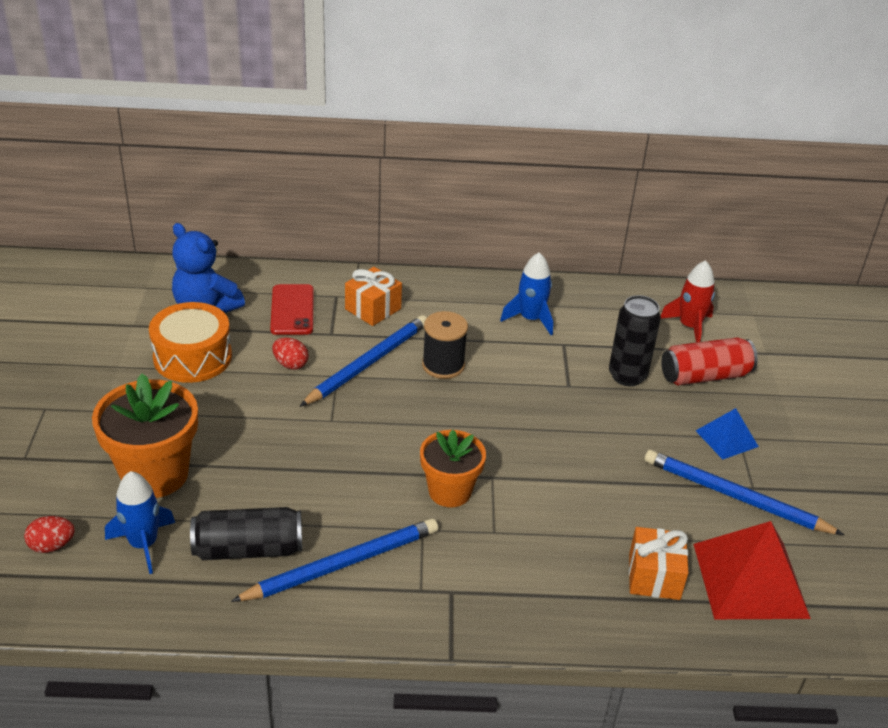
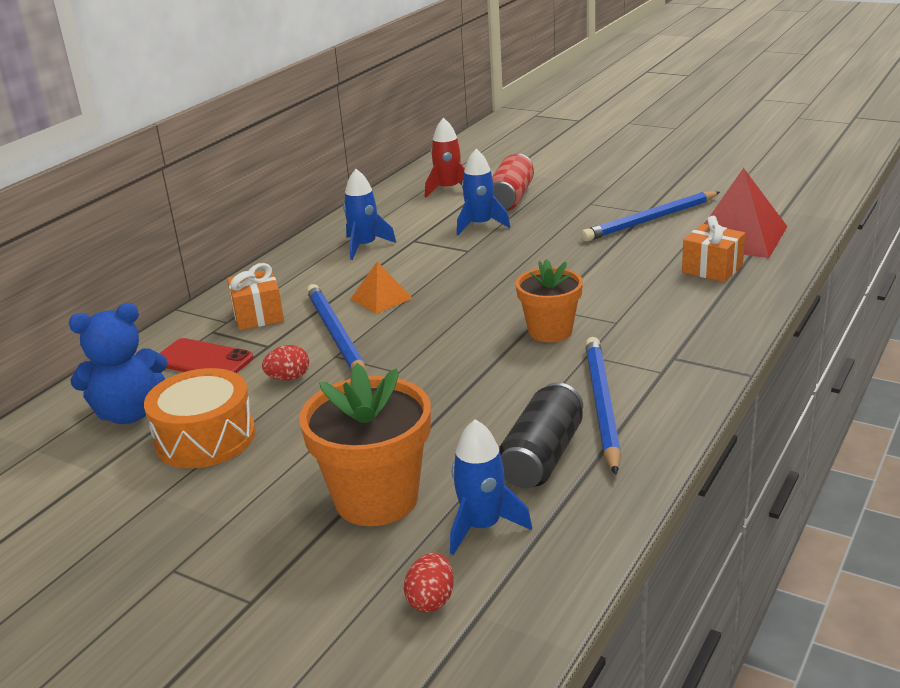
camera: 55 degrees left, 10 degrees down
black spool [422,311,468,379] -> orange pyramid [351,262,413,314]
black can [609,295,661,386] -> blue rocket [457,149,510,235]
blue pyramid [696,408,759,460] -> none

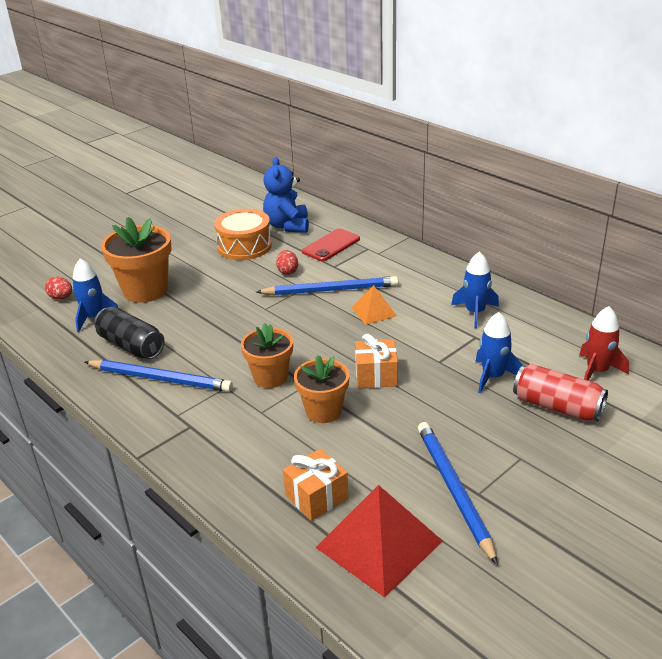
camera: 105 degrees right, 5 degrees up
orange gift [227,263,284,330] -> orange gift moved to [355,334,398,388]
none -> orange flower pot [294,355,349,423]

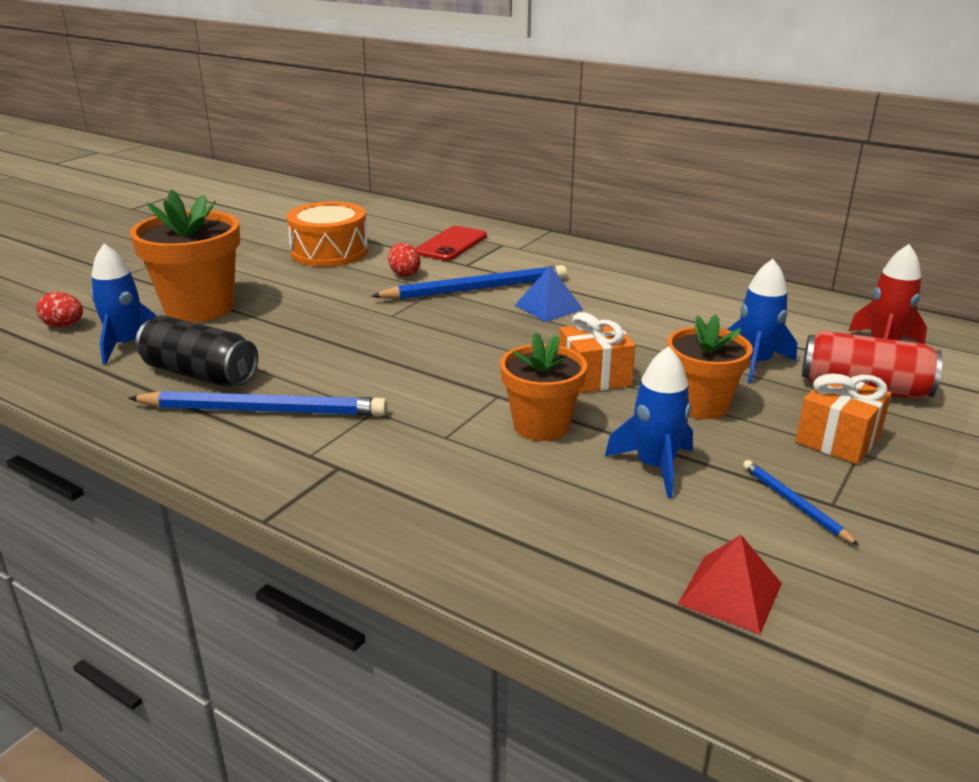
camera: 15 degrees left, 5 degrees down
orange flower pot [241,323,293,388] -> orange flower pot moved to [667,314,753,419]
blue teddy bear [263,157,309,233] -> none
orange gift [283,449,348,521] -> orange gift moved to [795,373,891,464]
red pyramid [315,485,443,598] -> red pyramid [678,535,782,634], size x0.54
orange pyramid [351,285,397,325] -> blue pyramid [515,265,583,322]
blue pencil [418,422,498,565] -> blue pencil [743,460,859,546], size x0.50
blue rocket [451,251,499,328] -> blue rocket moved to [605,346,693,498]

